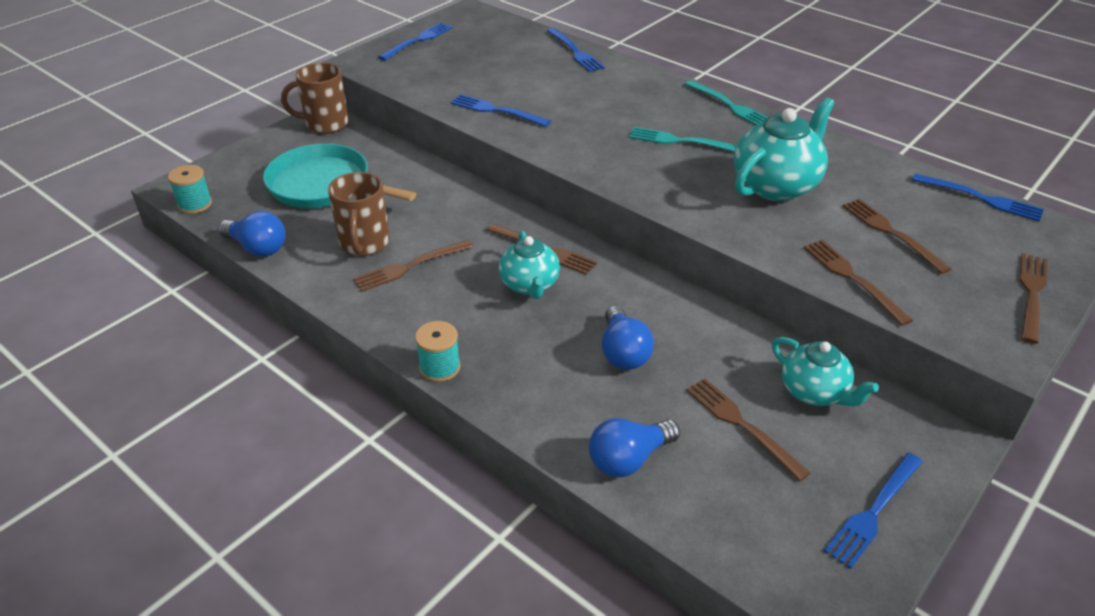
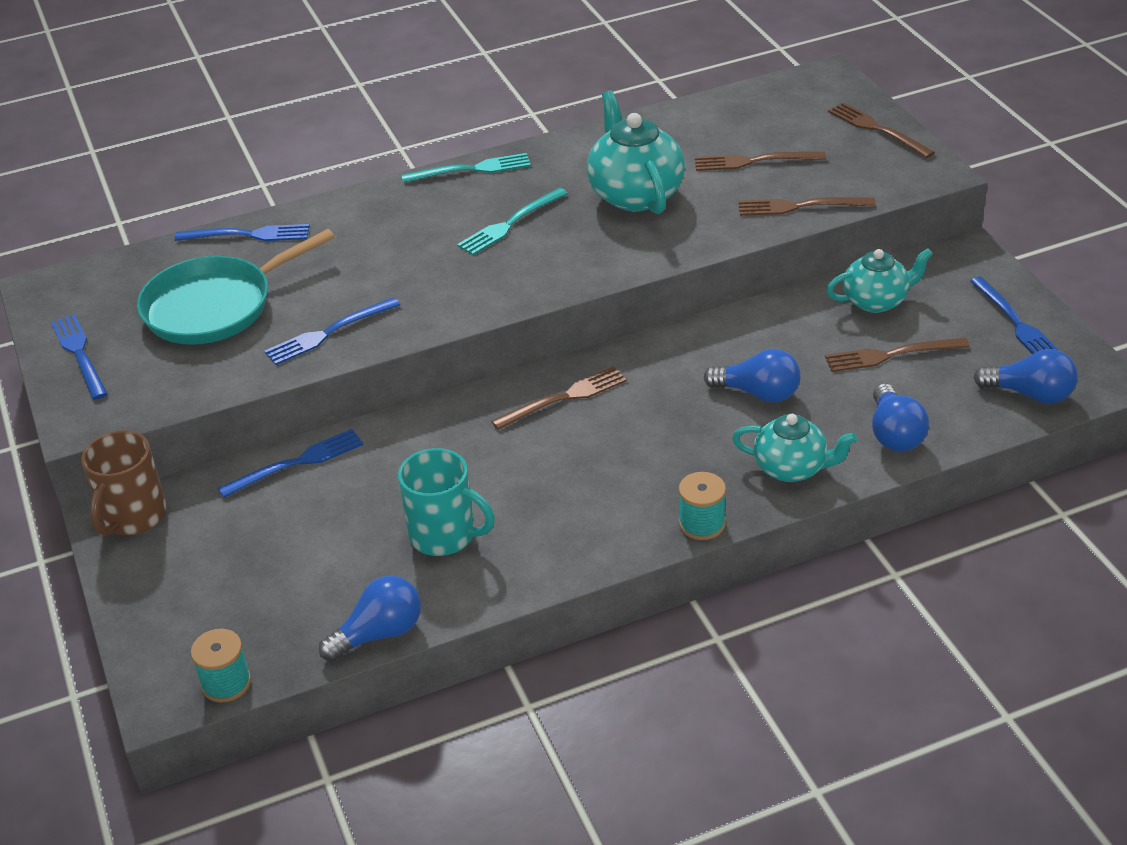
camera: 60 degrees left, 0 degrees up
turquoise pan [263,144,416,208] -> turquoise pan moved to [137,229,335,345]
brown mug [328,172,390,256] -> turquoise mug [398,448,495,556]
brown fork [353,240,473,292] -> none
turquoise teapot [499,230,560,299] -> turquoise teapot moved to [732,414,857,482]
blue fork [912,173,1044,221] -> blue fork moved to [218,429,364,498]
none -> blue light bulb [973,349,1078,404]

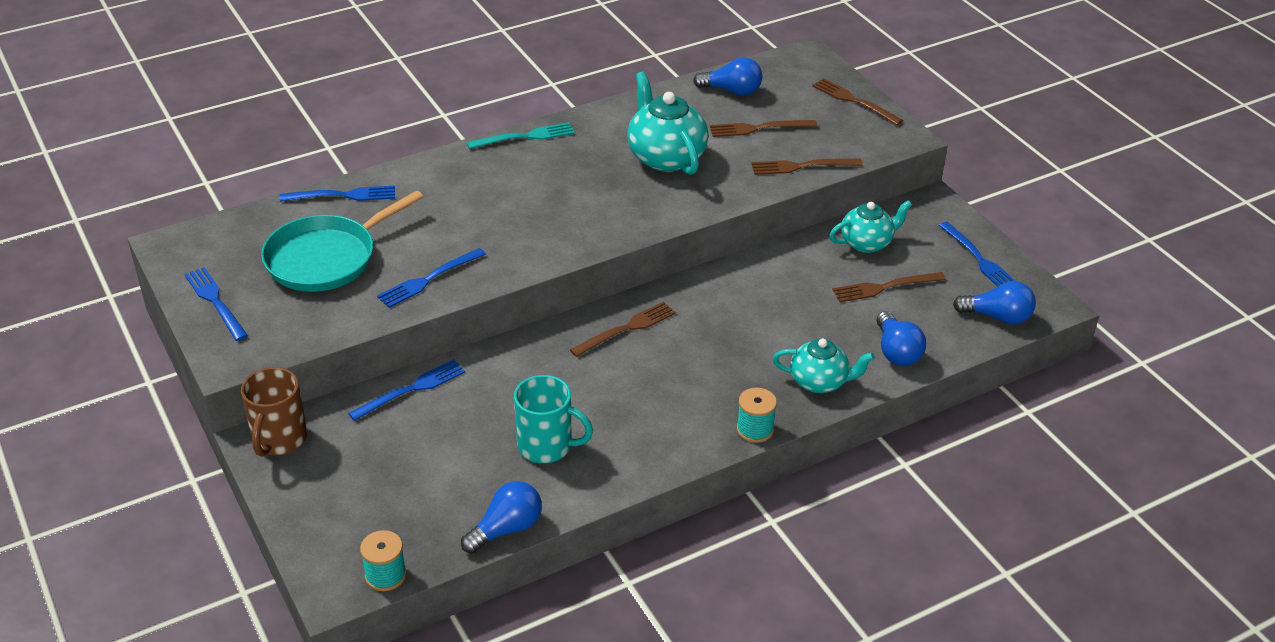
camera: 10 degrees left, 0 degrees up
turquoise fork [457,188,568,255] -> none
blue light bulb [704,349,801,403] -> blue light bulb moved to [693,57,762,96]

